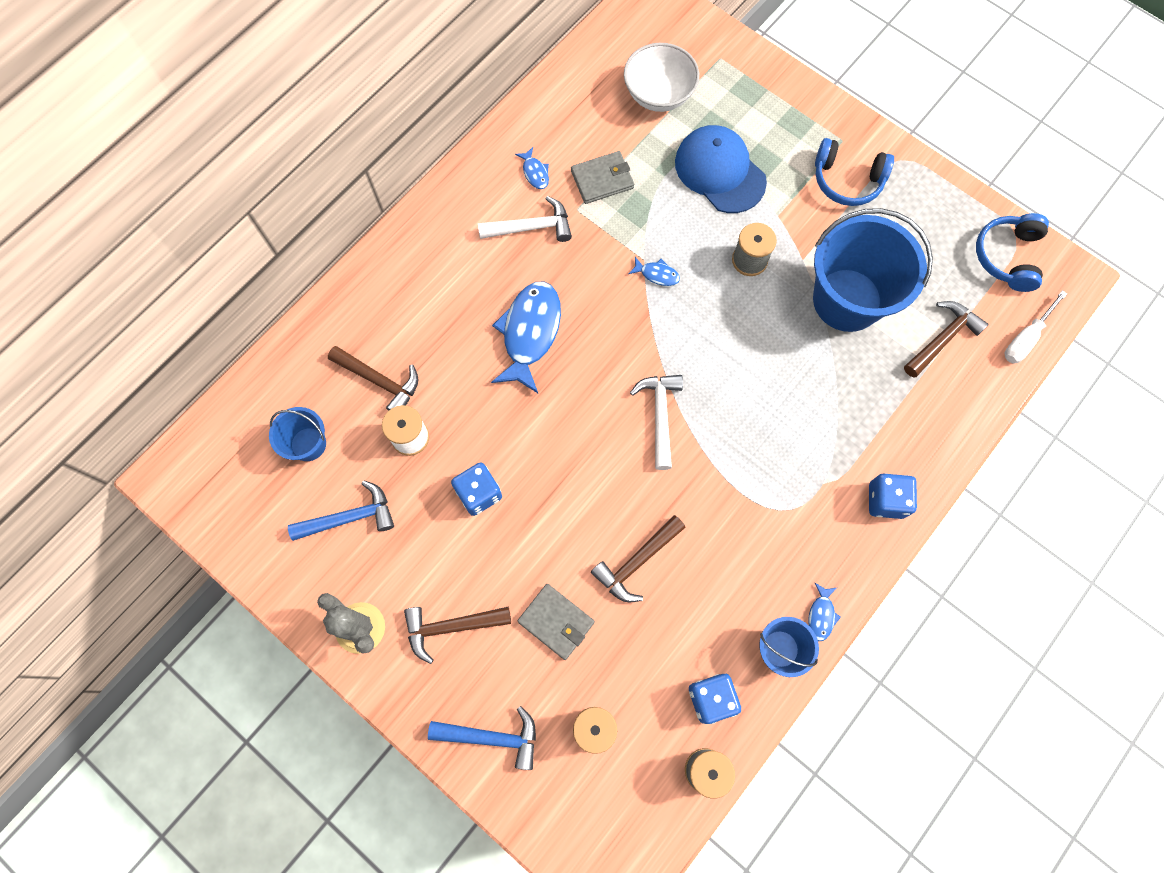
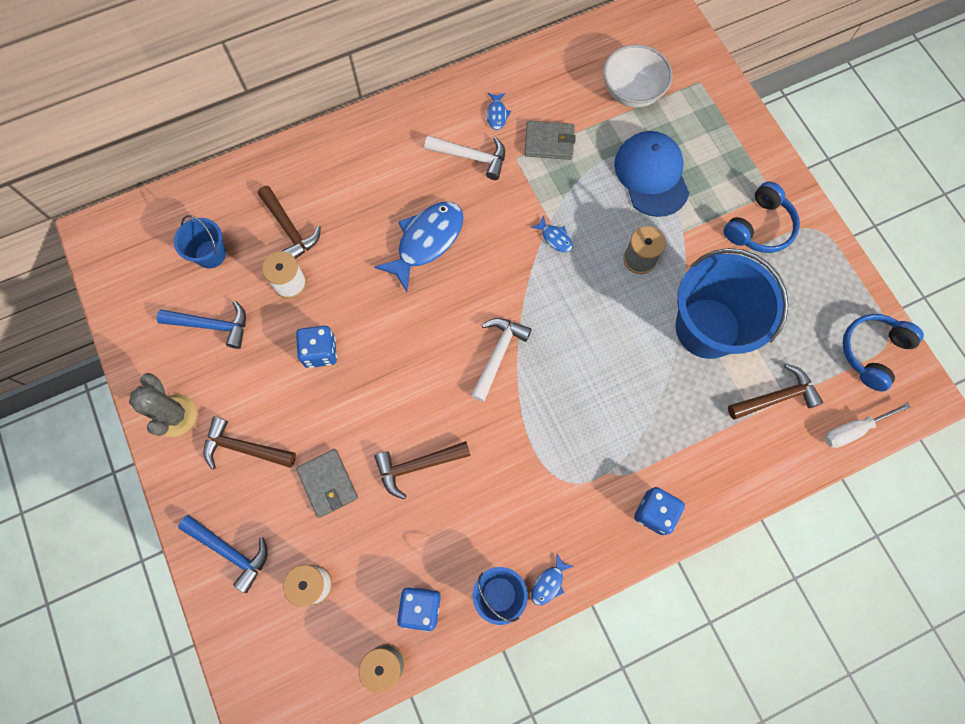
camera: 25 degrees right, 0 degrees up
blue headphones [815,138,894,206] -> blue headphones turned 90 degrees counterclockwise [724,181,800,253]

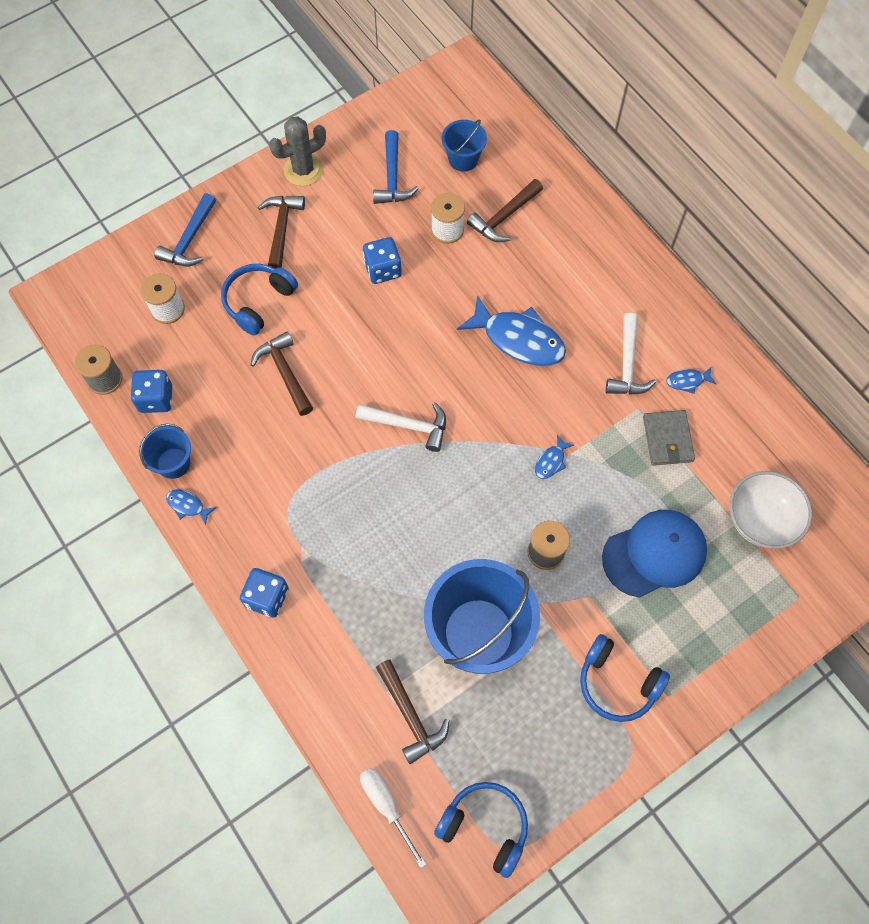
camera: 80 degrees right, 5 degrees down
grey wallet [296,449,358,518] -> blue headphones [221,264,298,335]

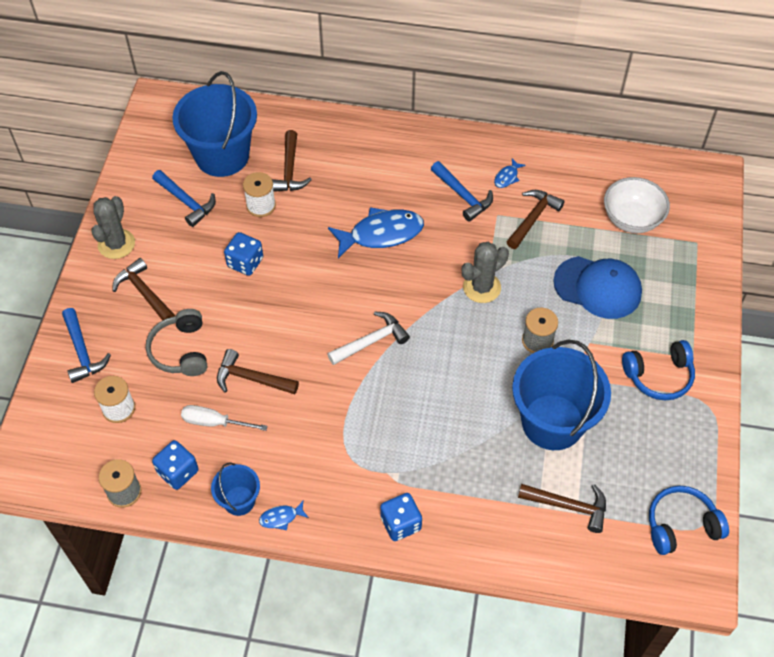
camera: 45 degrees left, 10 degrees down
blue headphones [221,264,298,335] -> grey headphones [146,309,207,376]
white screwdriver [360,768,427,868] -> white screwdriver moved to [181,405,268,431]
blue bucket [442,119,487,172] -> blue bucket [172,71,257,177], size x2.04
blue fish [535,435,574,479] -> grey cactus [462,242,509,303]
blue cap [602,510,707,597] -> blue cap turned 90 degrees clockwise [553,256,642,319]
white hammer [606,313,656,395] -> blue hammer [431,161,493,222]
grey wallet [643,410,695,466] -> brown hammer [506,190,565,249]

